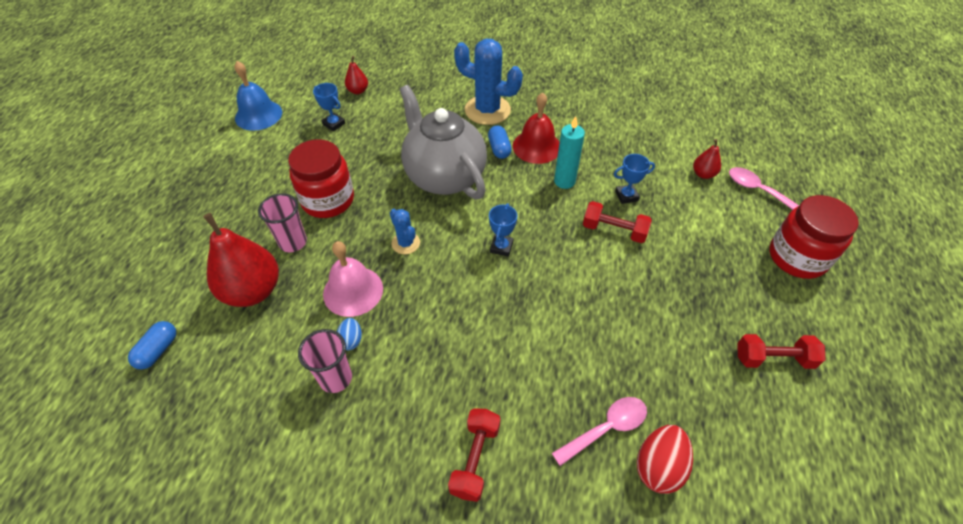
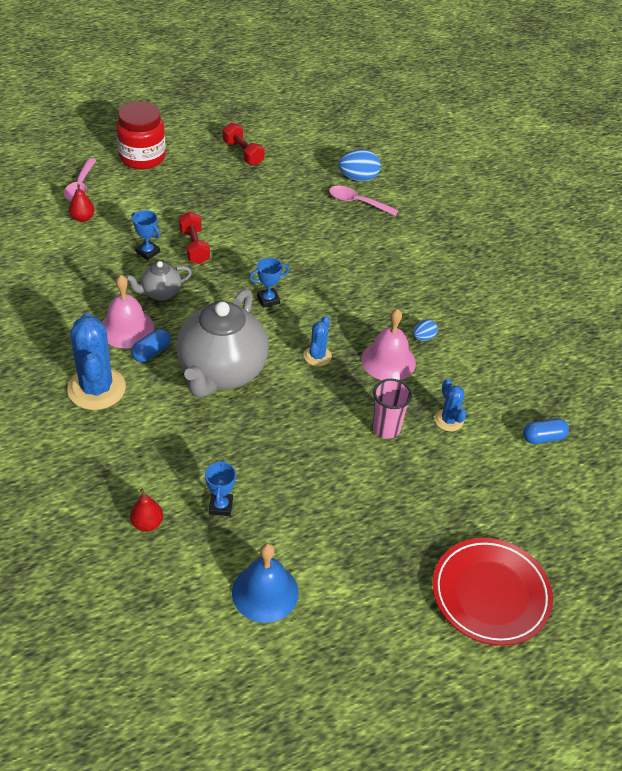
camera: 130 degrees left, 5 degrees down
red pear [203,213,279,307] -> blue cactus [435,379,467,431]
red jar [288,139,354,218] -> none
pink cup [298,329,352,393] -> none
red dumbbell [448,408,500,502] -> none
red bell [513,92,560,164] -> pink bell [102,275,154,348]
turquoise candle [554,116,585,189] -> grey teapot [126,261,192,300]
red egg [636,425,693,494] -> blue egg [339,149,381,182]
none -> red plate [432,538,553,646]

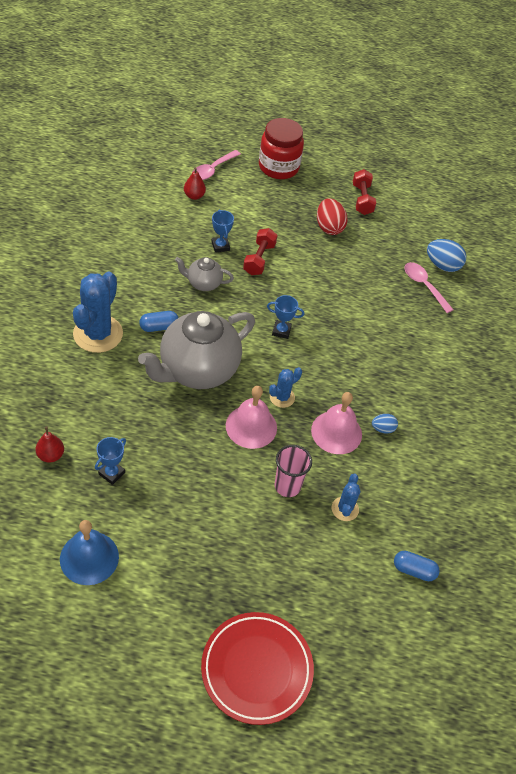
camera: 30 degrees right, 5 degrees up
pink bell [102,275,154,348] -> pink bell moved to [226,386,277,449]
none -> red egg [317,198,348,235]

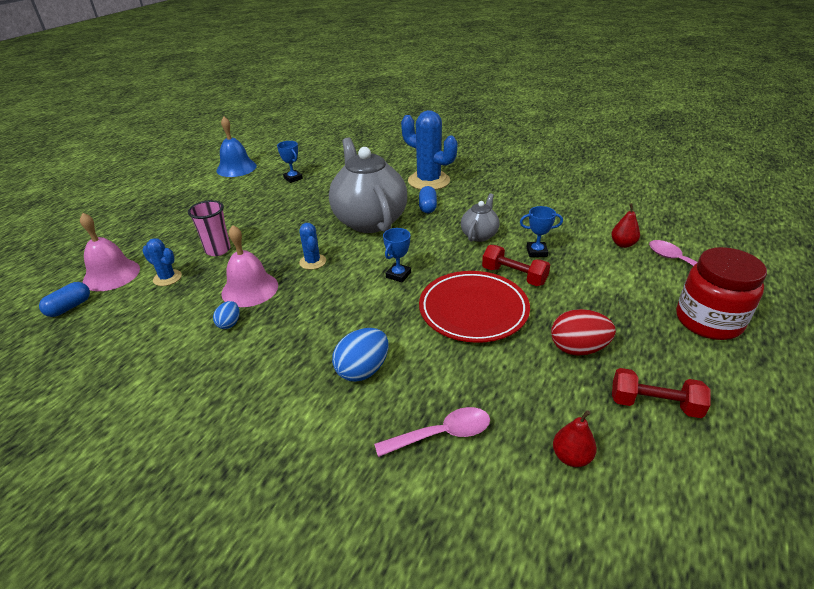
camera: 115 degrees right, 15 degrees down
red pear [35,427,64,463] -> red pear moved to [553,410,597,467]
red plate [201,612,314,725] -> red plate moved to [419,271,530,343]
pink bell [226,386,277,449] -> pink bell moved to [80,213,140,291]
blue egg [427,239,466,272] -> blue egg moved to [332,328,389,382]

